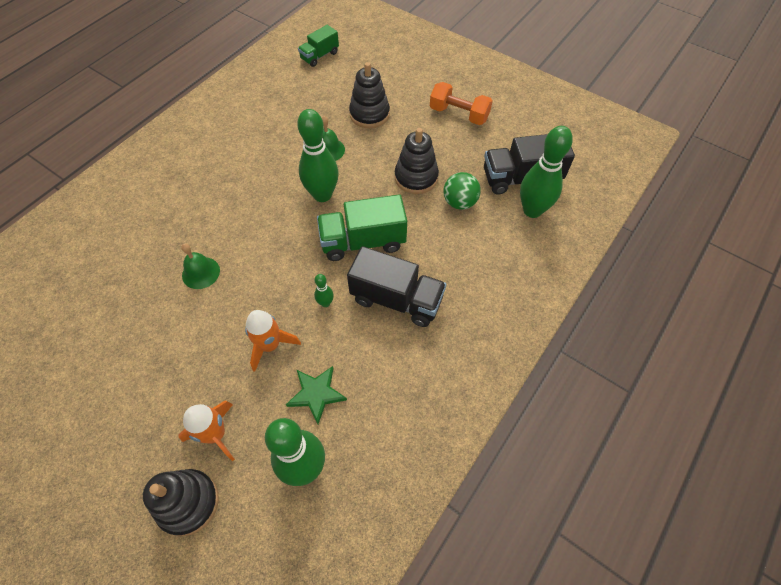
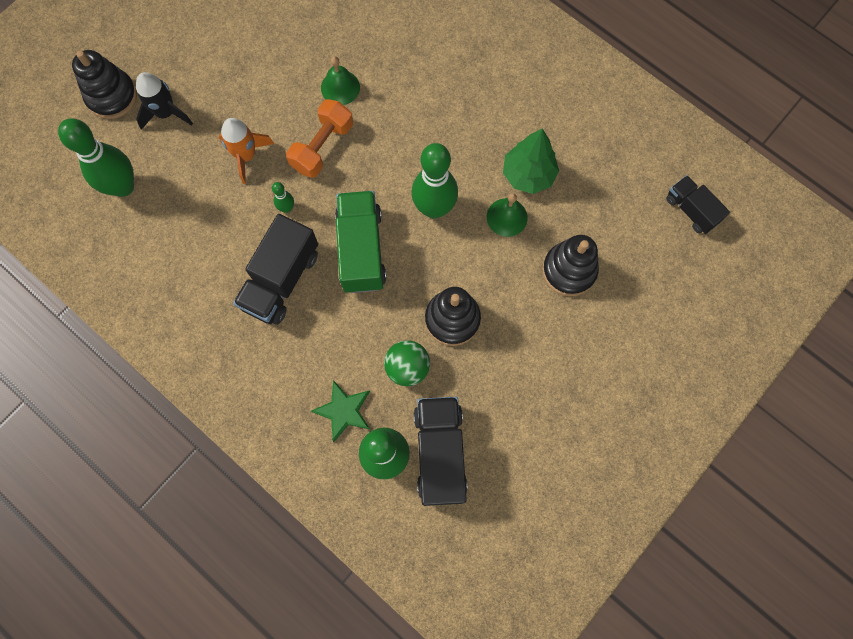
camera: 95 degrees right, 15 degrees up
orange rocket [179,401,235,461] -> black rocket [136,72,193,130]
green star [286,366,347,424] -> green star moved to [311,380,370,442]
green truck [298,25,339,67] -> black truck [666,175,730,234]
orange dumbbell [430,82,493,125] -> orange dumbbell moved to [286,99,353,178]
none -> green tree [503,128,559,194]

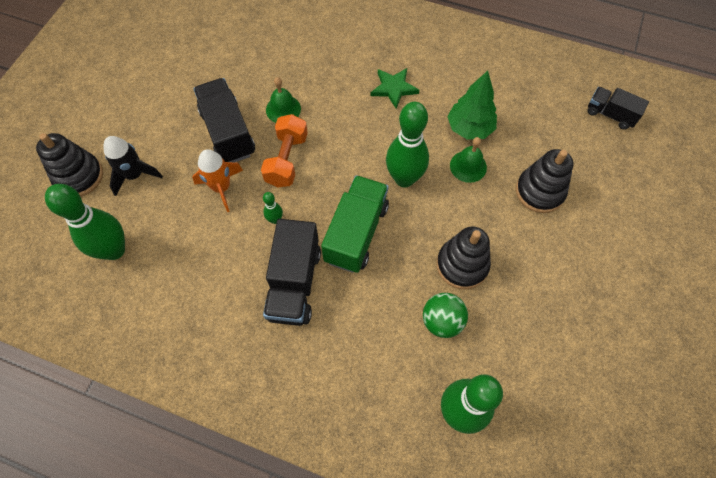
camera: 20 degrees left, 10 degrees down
green star [311,380,370,442] -> green star moved to [370,68,419,109]
green truck [335,191,386,293] -> green truck turned 45 degrees clockwise [321,175,389,273]
black truck [413,397,467,506] -> black truck moved to [193,78,255,162]

